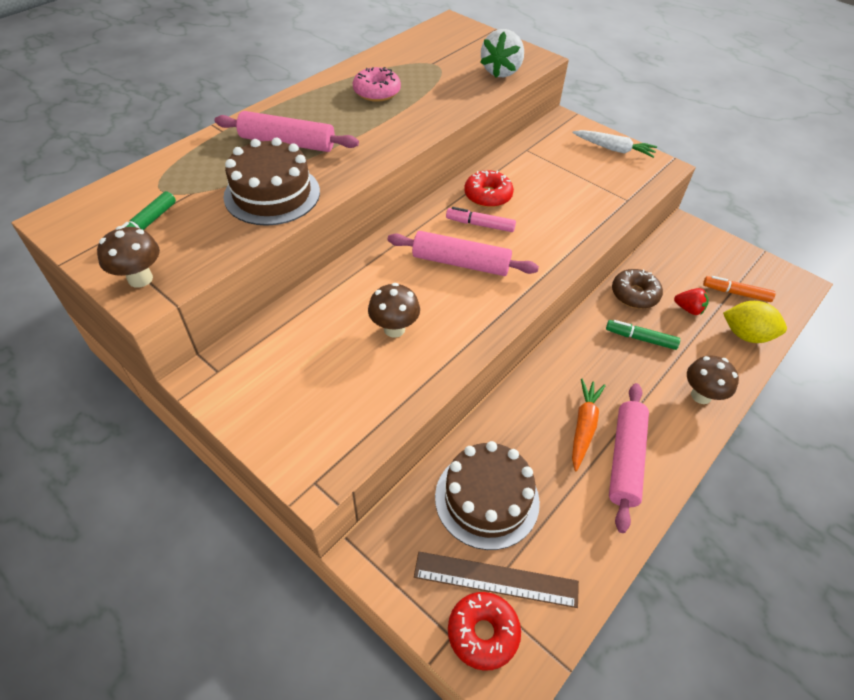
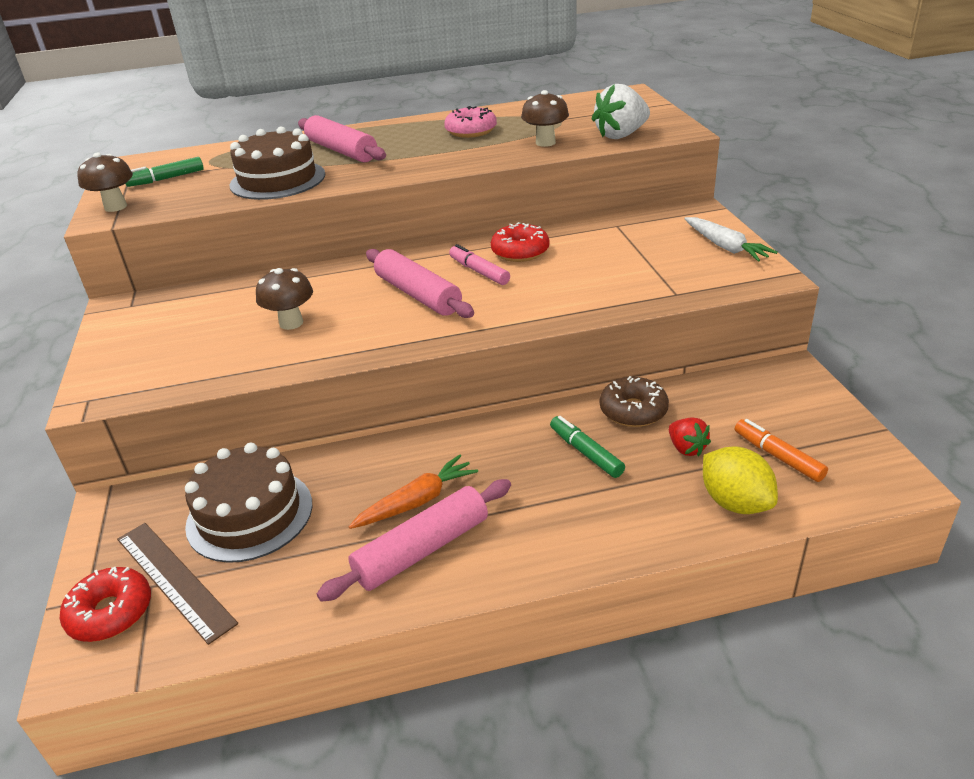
camera: 40 degrees right, 15 degrees down
brown mushroom [687,355,739,404] -> brown mushroom moved to [521,90,569,147]

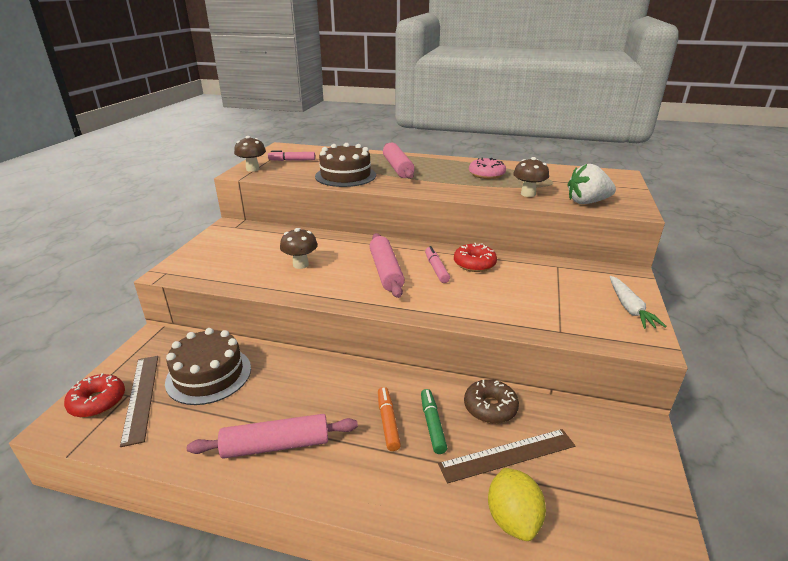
camera: 25 degrees right, 5 degrees down
green marker [125,157,204,187] -> pink marker [268,151,315,161]
orange carrot [349,455,478,529] -> none
red strawberry [669,417,711,456] -> brown ruler [438,429,575,483]
orange marker [735,419,828,482] -> orange marker moved to [378,387,401,451]

